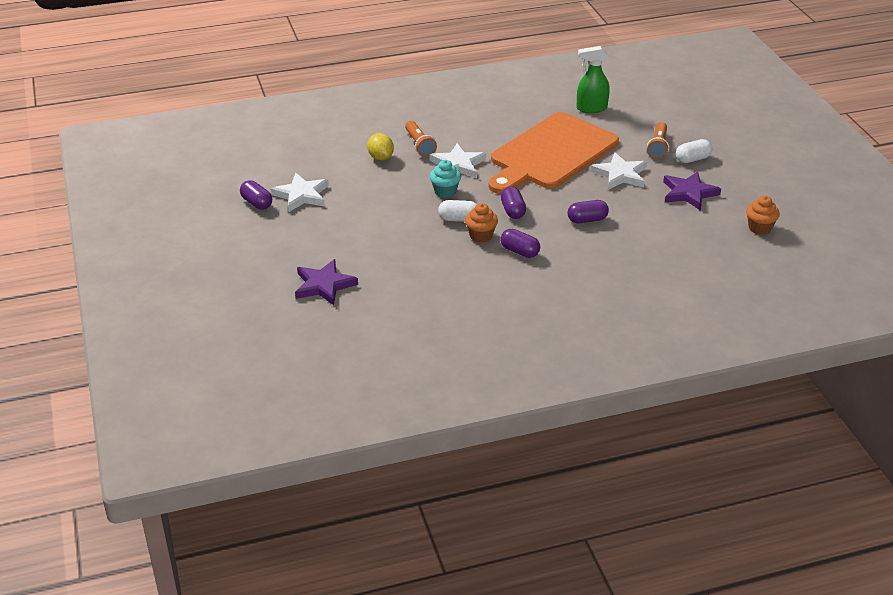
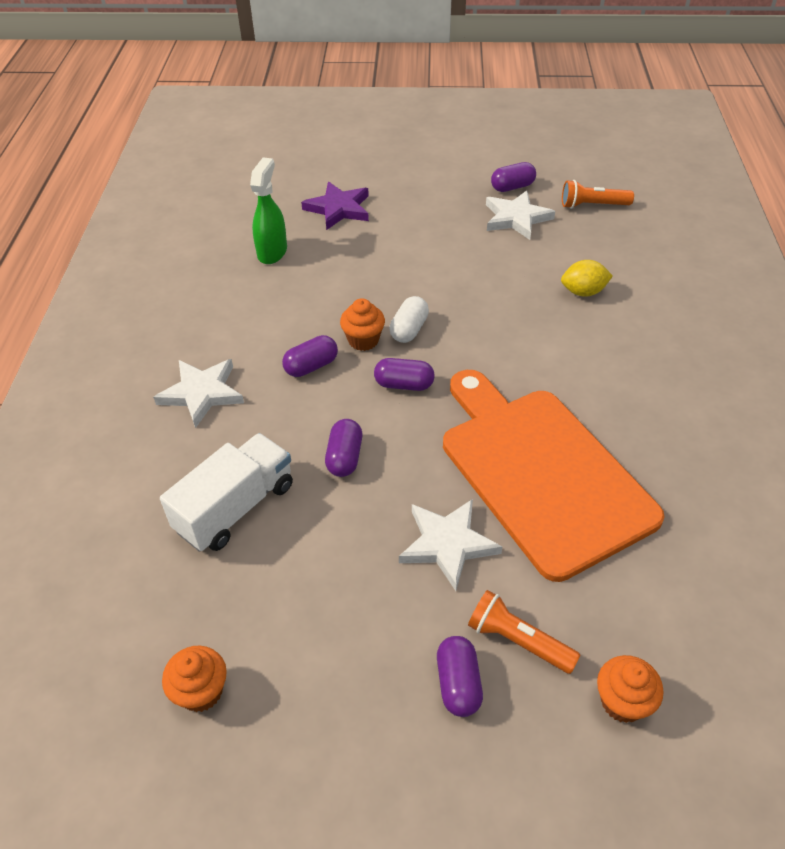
camera: 110 degrees right, 10 degrees up
orange flashlight [405,121,437,157] -> orange flashlight moved to [562,180,634,209]
white star [430,143,486,178] -> white star moved to [153,359,244,428]
turquoise cupcake [430,160,461,198] -> none
green spray bottle [577,46,610,113] -> green spray bottle moved to [250,158,287,264]
purple star [663,171,721,211] -> none
white capsule [676,139,712,163] -> purple capsule [437,636,483,717]
none -> white truck [160,433,293,552]
none -> orange cupcake [597,655,663,723]

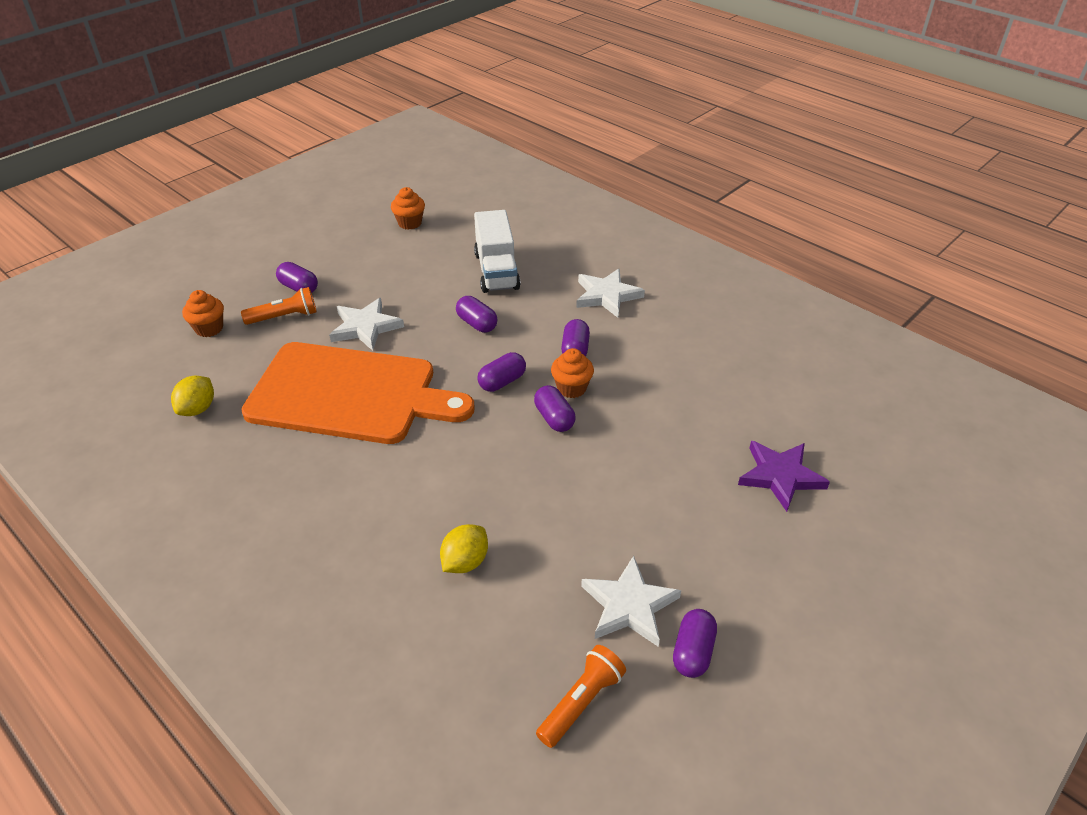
camera: 130 degrees right, 5 degrees down
green spray bottle [250,158,287,264] -> none
white capsule [389,296,429,343] -> purple capsule [534,385,576,432]
none -> yellow lemon [171,376,214,416]

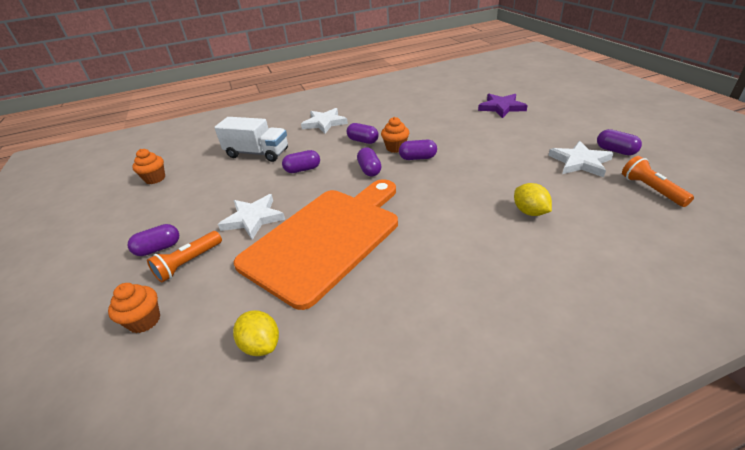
camera: 60 degrees left, 5 degrees down
orange flashlight [241,287,317,325] -> orange flashlight turned 150 degrees counterclockwise [147,231,222,282]

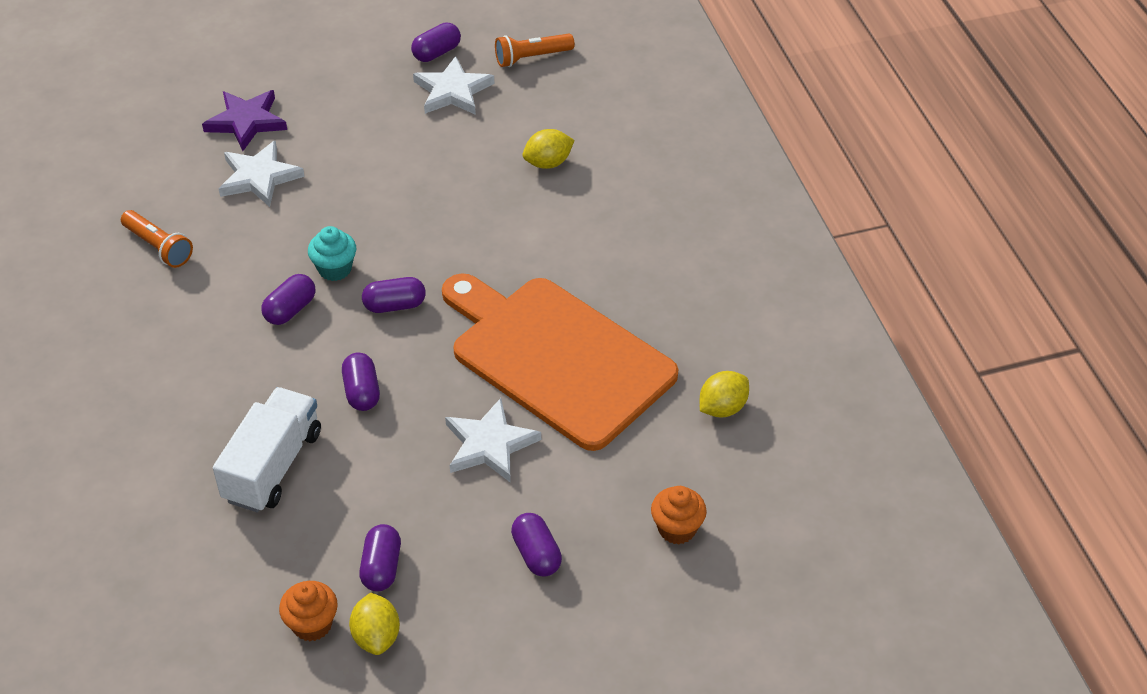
camera: 90 degrees left, 10 degrees up
orange flashlight [147,231,222,282] -> orange flashlight moved to [121,210,193,268]
white star [301,108,348,134] -> white star moved to [219,140,305,207]
orange cupcake [381,117,409,153] -> turquoise cupcake [308,226,356,281]
purple capsule [399,140,437,160] -> purple capsule moved to [359,524,401,591]
none -> yellow lemon [349,593,400,655]

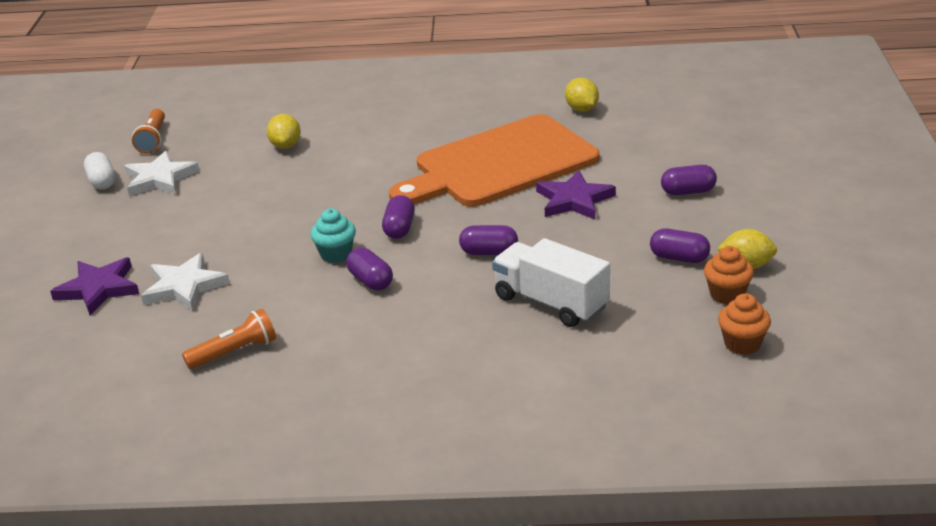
camera: 70 degrees left, 15 degrees down
purple capsule [411,22,461,62] -> white capsule [84,152,115,189]
white star [445,398,541,483] -> purple star [536,170,616,220]
orange cupcake [651,486,707,544] -> orange cupcake moved to [718,293,771,355]

